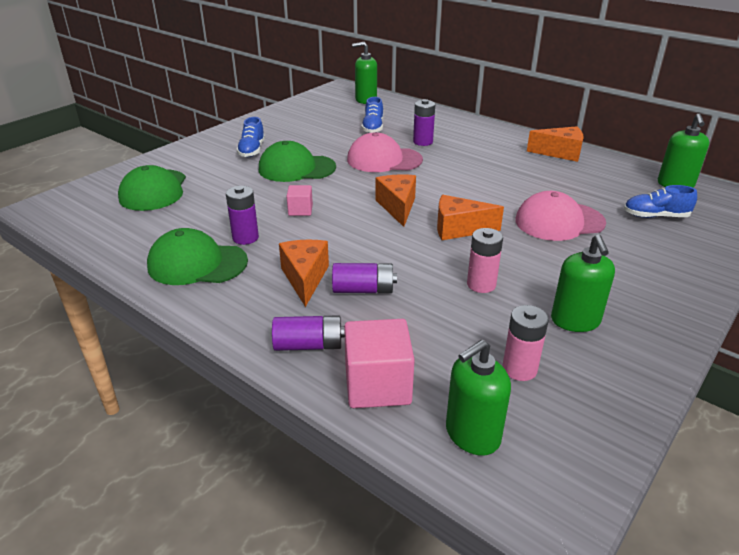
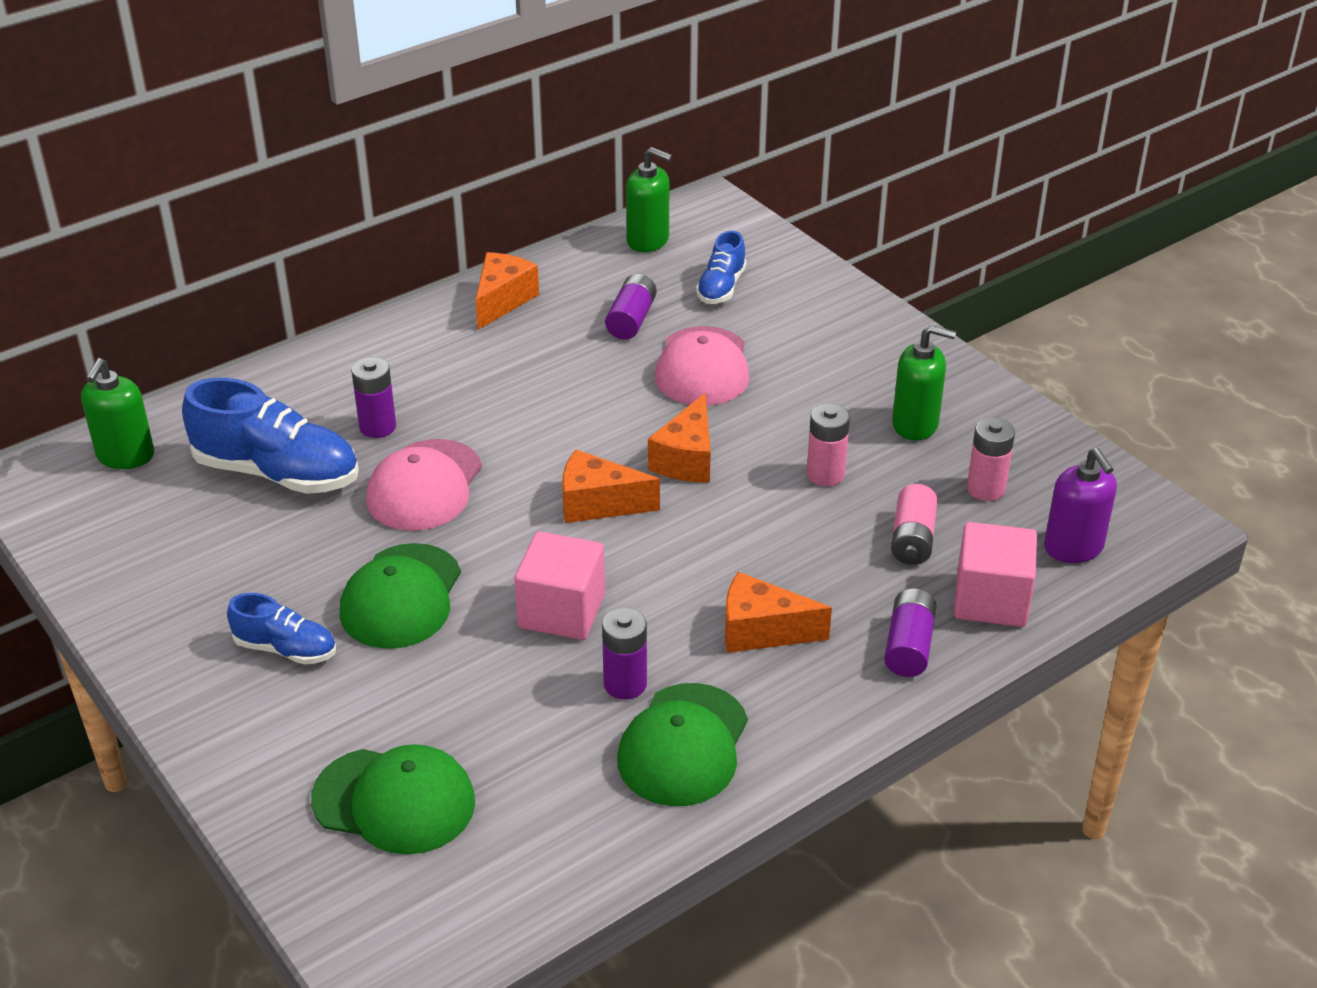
camera: 75 degrees left, 5 degrees up
pink cube [286,185,313,216] -> pink cube [514,532,605,640], size x1.84
purple battery [332,263,397,293] -> purple battery moved to [605,274,657,340]
blue shoe [361,97,383,133] -> blue shoe [182,378,359,494], size x1.81
green soap dispenser [446,339,511,456] -> purple soap dispenser [1044,448,1117,563]
none -> pink battery [891,484,938,565]

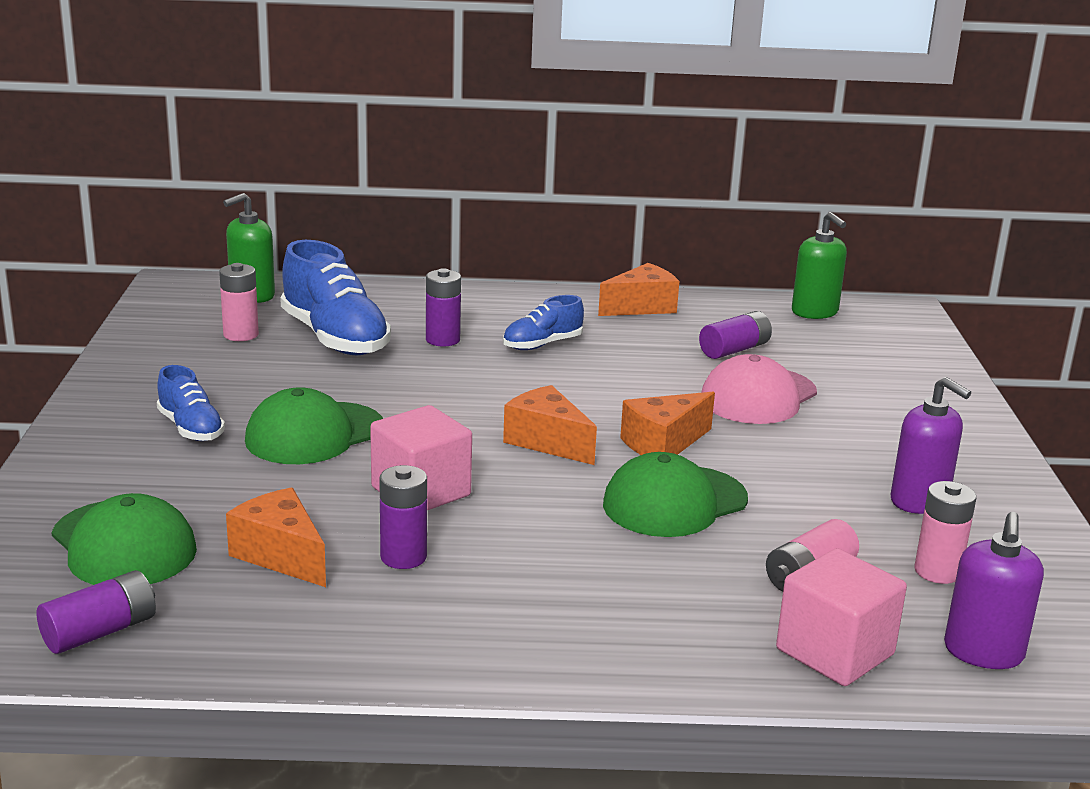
camera: 35 degrees right, 15 degrees down
pink cap [366,439,482,531] -> none
green cap [617,683,748,806] -> green cap moved to [603,452,748,537]
blue shoe [696,231,746,304] -> blue shoe moved to [503,295,584,350]
orange cheese [725,572,832,653] -> orange cheese moved to [226,487,326,587]
pink battery [807,403,850,486] -> pink battery moved to [219,263,259,341]
purple battery [884,588,937,677] -> purple battery moved to [37,570,156,654]
green soap dispenser [892,325,956,441] -> purple soap dispenser [891,377,971,514]

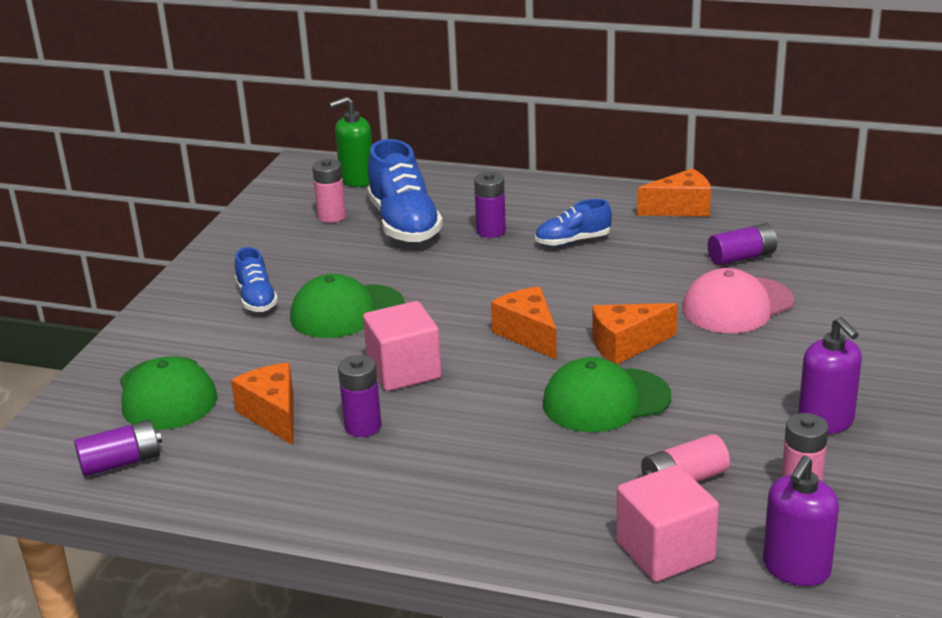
camera: 20 degrees right, 5 degrees up
green soap dispenser [792,212,847,319] -> none

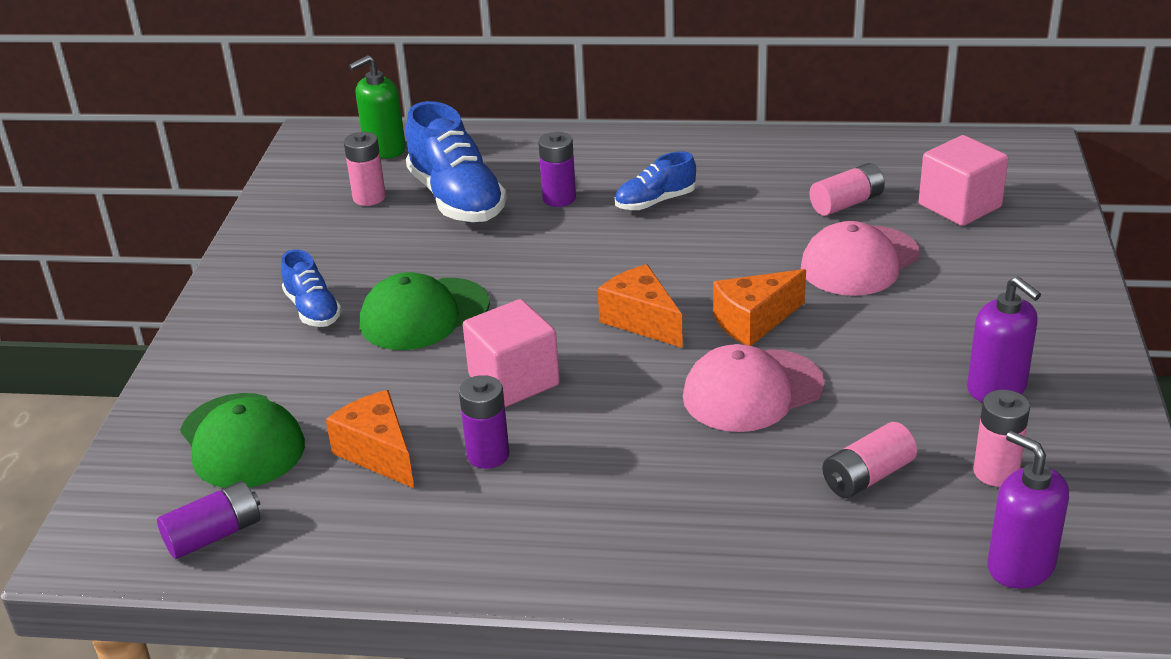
camera: 10 degrees left, 5 degrees up
green cap [543,357,671,432] -> pink cap [683,344,825,432]
pink cube [616,465,719,582] -> pink cube moved to [919,135,1009,226]
orange cheese [637,168,711,217] -> none
purple battery [708,223,777,266] -> pink battery [809,163,885,216]
purple soap dispenser [763,456,839,586] -> purple soap dispenser turned 120 degrees clockwise [987,431,1069,589]

